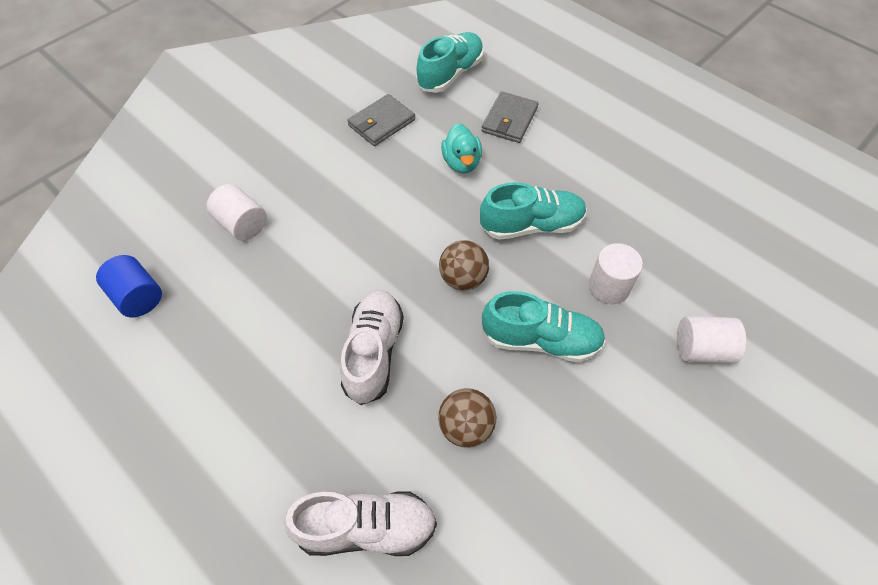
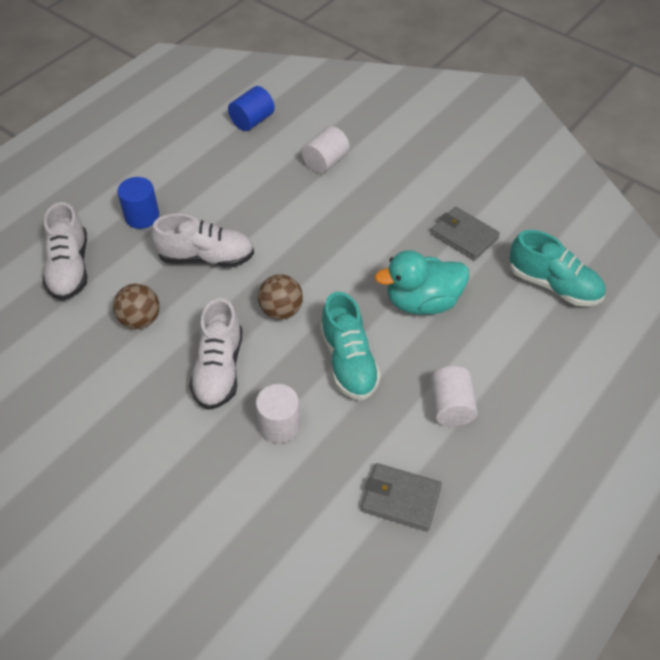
camera: 85 degrees right, 5 degrees down
turquoise duck [441,123,482,173] -> turquoise duck [374,250,469,315], size x1.50
grey wallet [481,91,539,143] -> grey wallet moved to [361,463,442,532]
turquoise shoe [482,291,606,362] -> white shoe [189,298,242,410]
white cylinder [677,316,746,363] -> white cylinder moved to [430,366,478,427]
none -> blue cylinder [117,177,159,229]

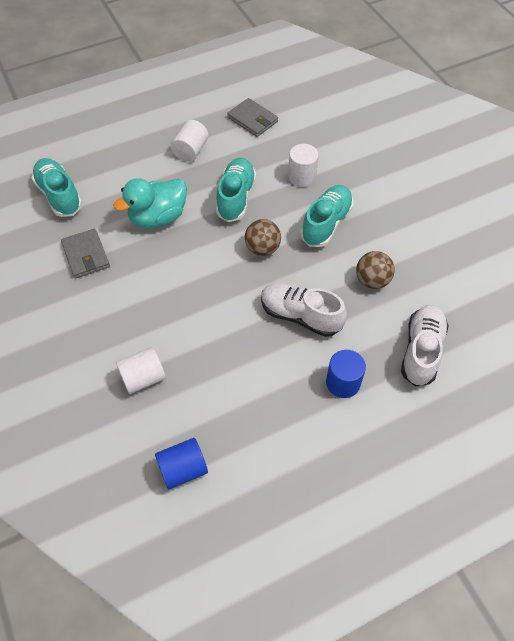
camera: 155 degrees left, 5 degrees up
white shoe [189,298,242,410] -> turquoise shoe [301,185,354,247]
turquoise duck [374,250,469,315] -> turquoise duck turned 135 degrees clockwise [113,178,187,228]

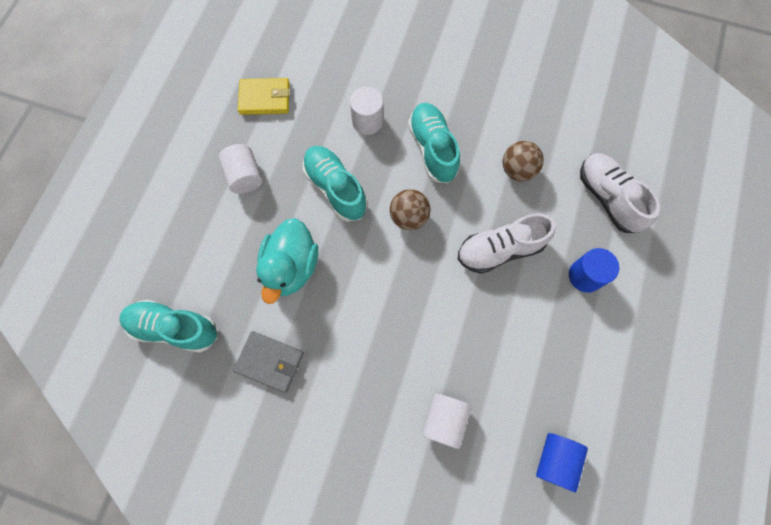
camera: 45 degrees left, 15 degrees up
grey wallet [227,98,278,137] -> yellow wallet [238,78,290,115]

